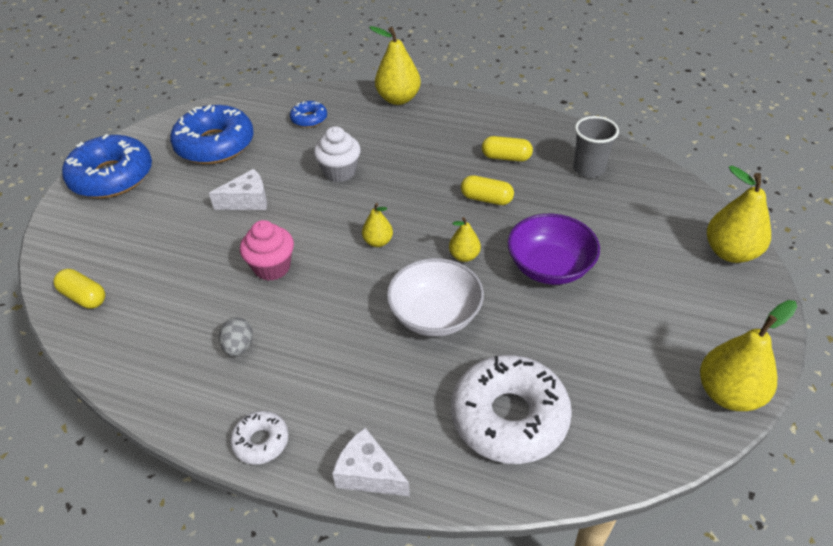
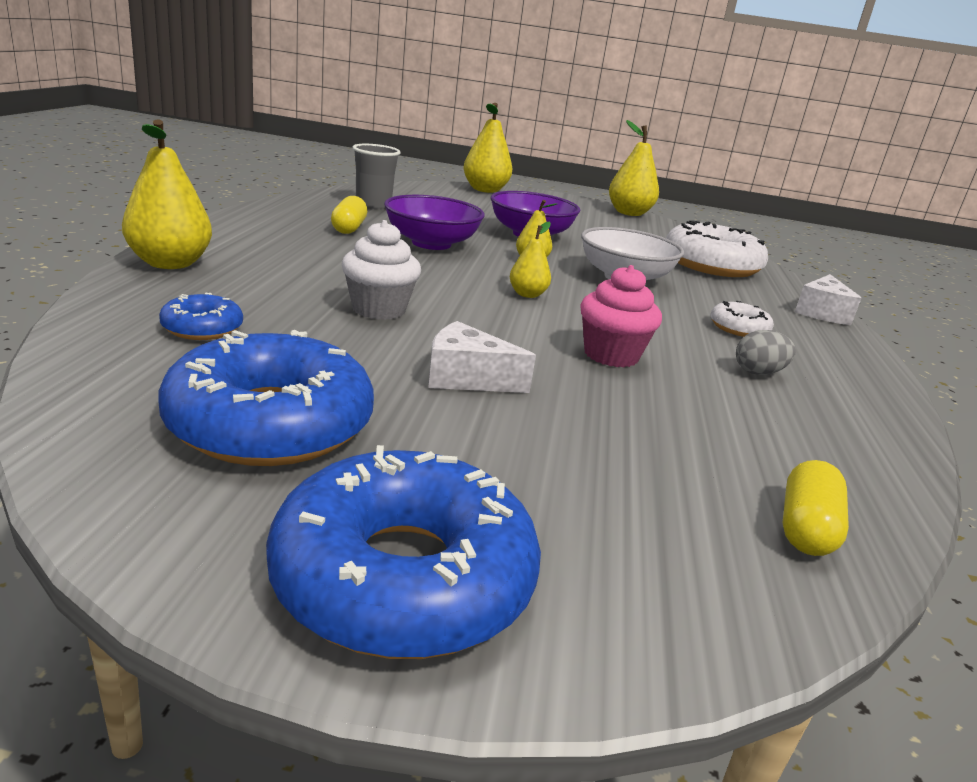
camera: 105 degrees left, 20 degrees down
white cheese [209,169,267,210] -> white cheese turned 45 degrees counterclockwise [428,321,536,393]
white donut [230,411,289,465] -> white donut moved to [710,301,774,337]
yellow capsule [461,175,514,205] -> purple bowl [384,195,485,250]

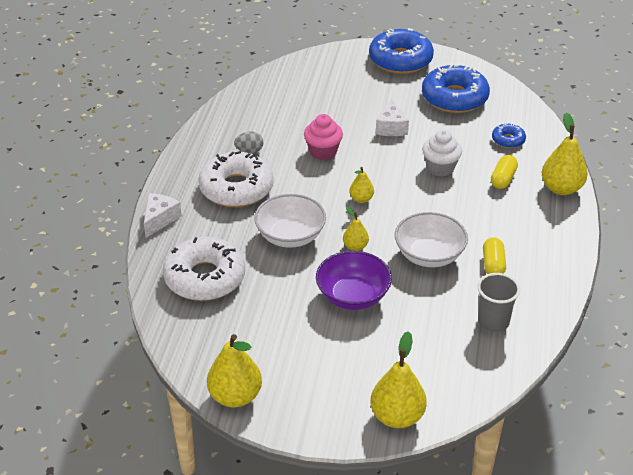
camera: 175 degrees left, 15 degrees up
purple bowl [384,195,485,250] -> white bowl [395,212,468,267]
white cheese [428,321,536,393] -> white cheese turned 75 degrees clockwise [376,98,409,136]
white donut [710,301,774,337] -> white donut [198,151,274,207], size x2.09
yellow capsule [783,460,849,556] -> yellow capsule moved to [491,155,518,189]

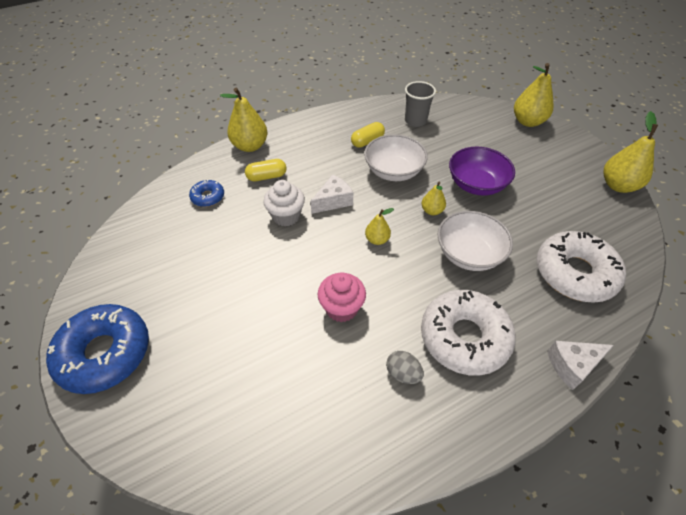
camera: 130 degrees left, 10 degrees up
white cheese [376,98,409,136] -> white cheese moved to [311,174,353,214]
blue donut [422,64,490,113] -> none

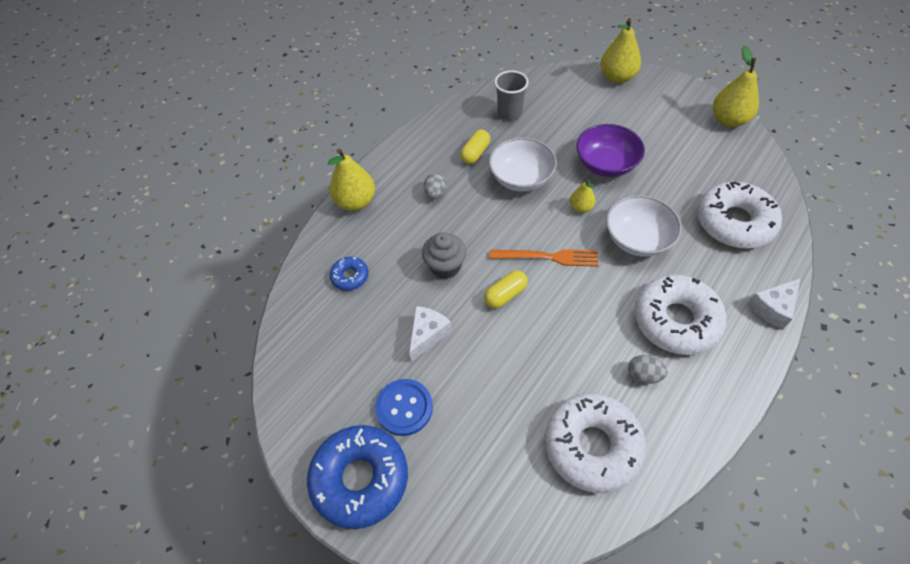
camera: 20 degrees left, 5 degrees up
yellow capsule [245,159,286,181] -> yellow capsule moved to [484,270,528,308]
white cupcake [263,180,305,227] -> grey cupcake [422,232,466,279]
white cheese [311,174,353,214] -> white cheese moved to [409,306,452,362]
pink cupcake [317,272,366,322] -> none
yellow pear [365,208,394,245] -> orange fork [489,249,599,267]
none -> blue button [375,379,433,436]
none -> grey egg [424,172,447,199]
none -> white donut [545,394,646,493]

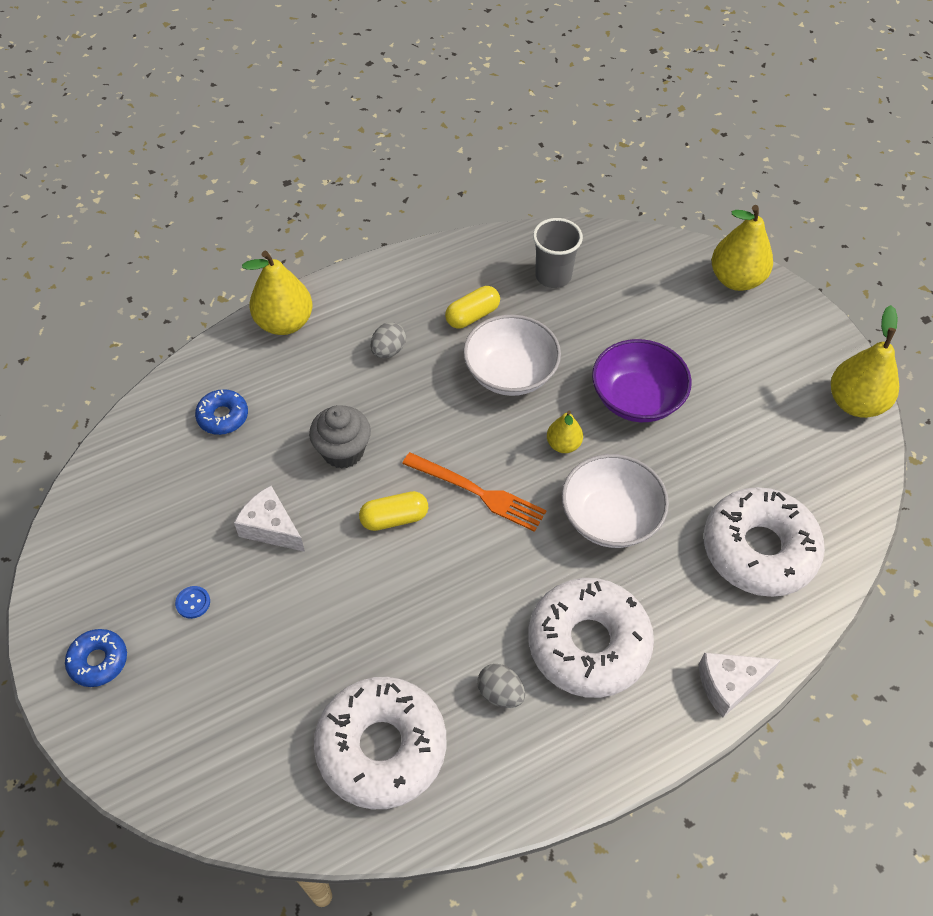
camera: 20 degrees right, 0 degrees up
blue donut [307,425,408,529] -> blue donut [65,629,127,687], size x0.48
blue button [375,379,433,436] -> blue button [175,586,210,619], size x0.45
white cheese [409,306,452,362] -> white cheese turned 105 degrees counterclockwise [234,486,305,552]

